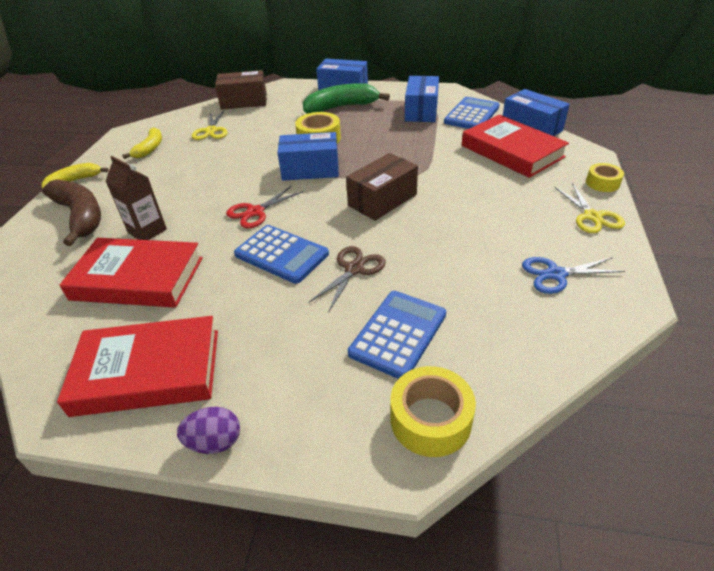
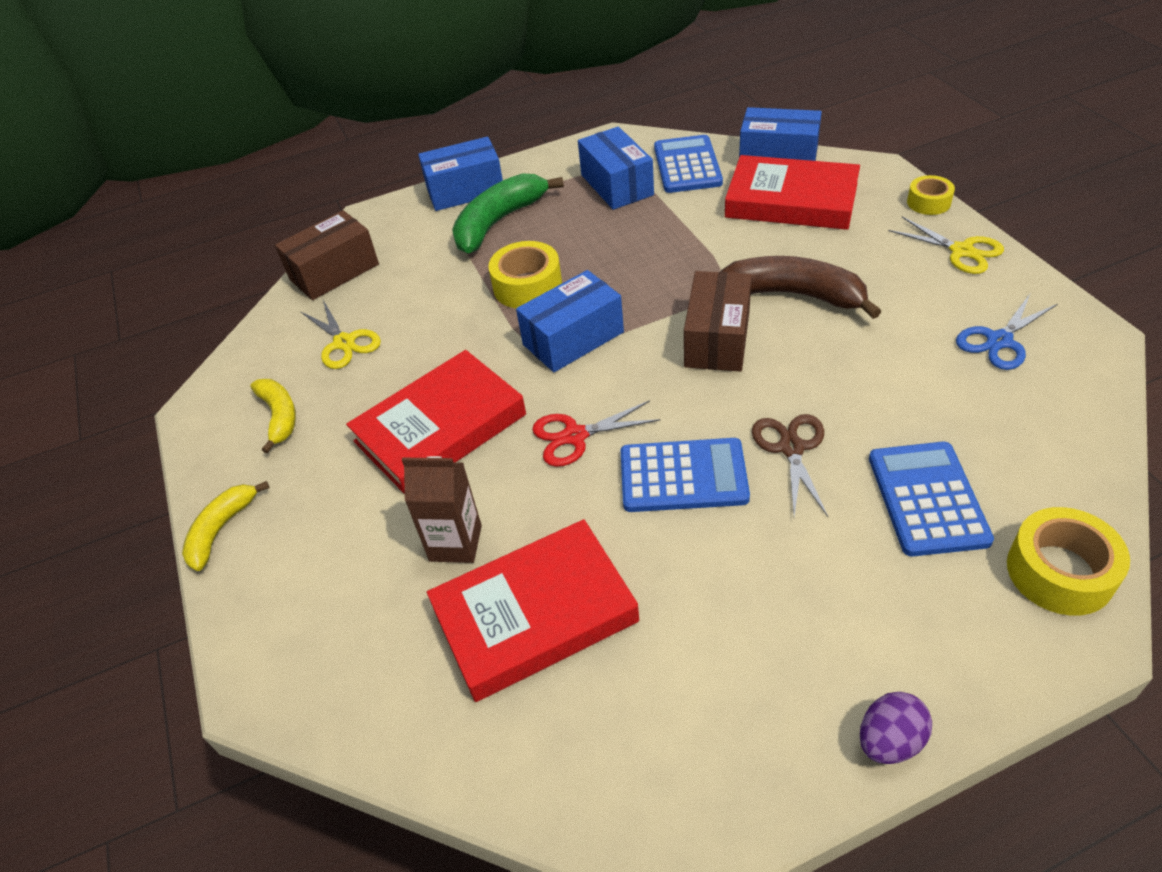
camera: 30 degrees left, 5 degrees up
brown banana [42,179,101,246] -> brown banana moved to [720,256,882,319]
red book [57,316,218,417] -> red book moved to [346,350,526,494]
red scissors [226,185,303,228] -> red scissors turned 60 degrees clockwise [532,400,661,467]

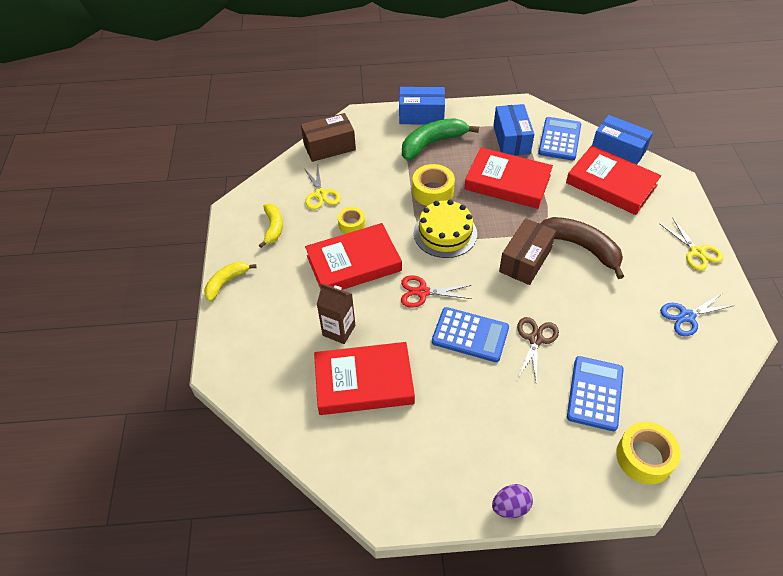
camera: 15 degrees right, 5 degrees up
blue box [516,270,624,372] -> yellow cake [414,200,477,258]
yellow tape [907,175,955,215] -> yellow tape moved to [338,207,365,234]
none -> red book [464,147,553,209]

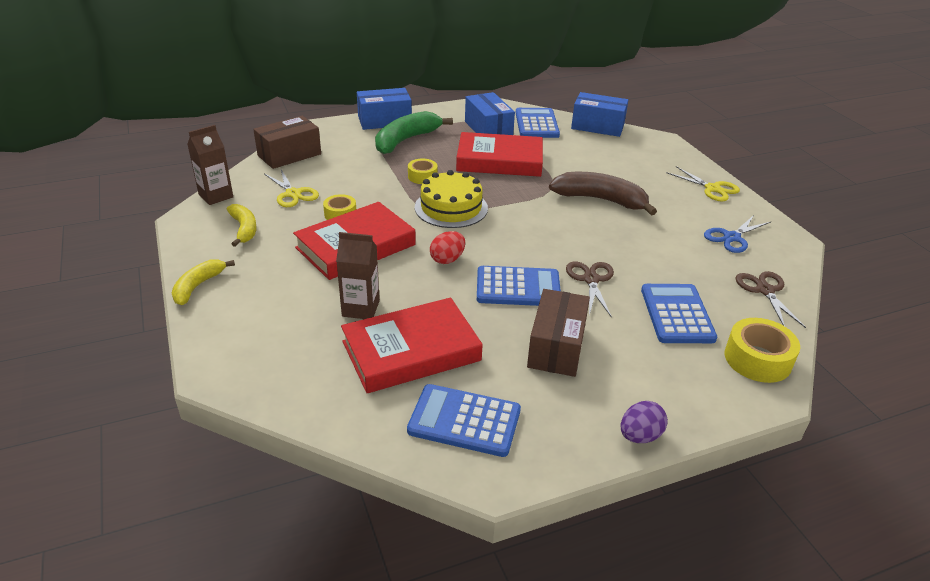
camera: 20 degrees left, 15 degrees down
red scissors [401,275,472,308] -> red egg [430,231,465,264]
yellow tape [412,164,455,206] -> yellow tape [408,159,438,184], size x0.62
brown box [499,218,556,285] -> brown box moved to [527,289,590,377]
red book [566,145,661,215] -> none
none -> brown carton [187,125,233,205]
none -> blue calculator [407,384,521,457]
none -> brown scissors [736,271,806,328]

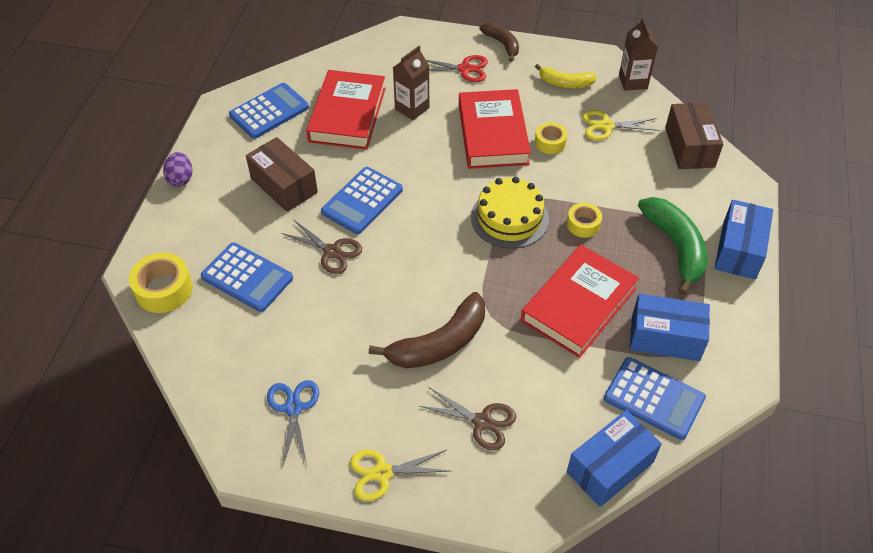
camera: 125 degrees right, 15 degrees up
yellow banana [172,259,235,305] -> brown banana [479,23,519,62]
red egg [430,231,465,264] -> none
brown scissors [736,271,806,328] -> brown scissors moved to [419,387,516,450]
none -> red scissors [426,55,488,82]

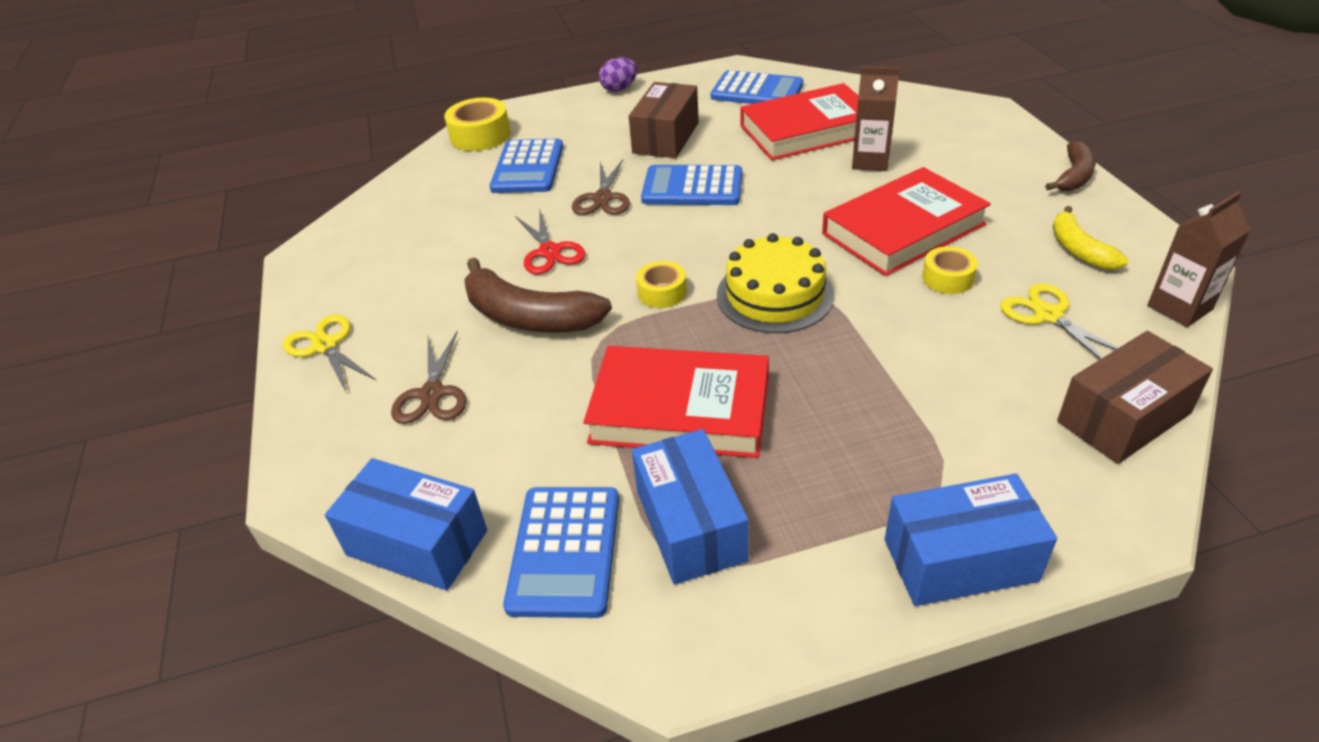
camera: 65 degrees right, 10 degrees down
blue scissors [267,380,319,465] -> none
red scissors [426,55,488,82] -> red scissors moved to [515,211,585,274]
yellow tape [567,203,602,238] -> yellow tape moved to [636,261,687,308]
green banana [638,197,707,295] -> none

